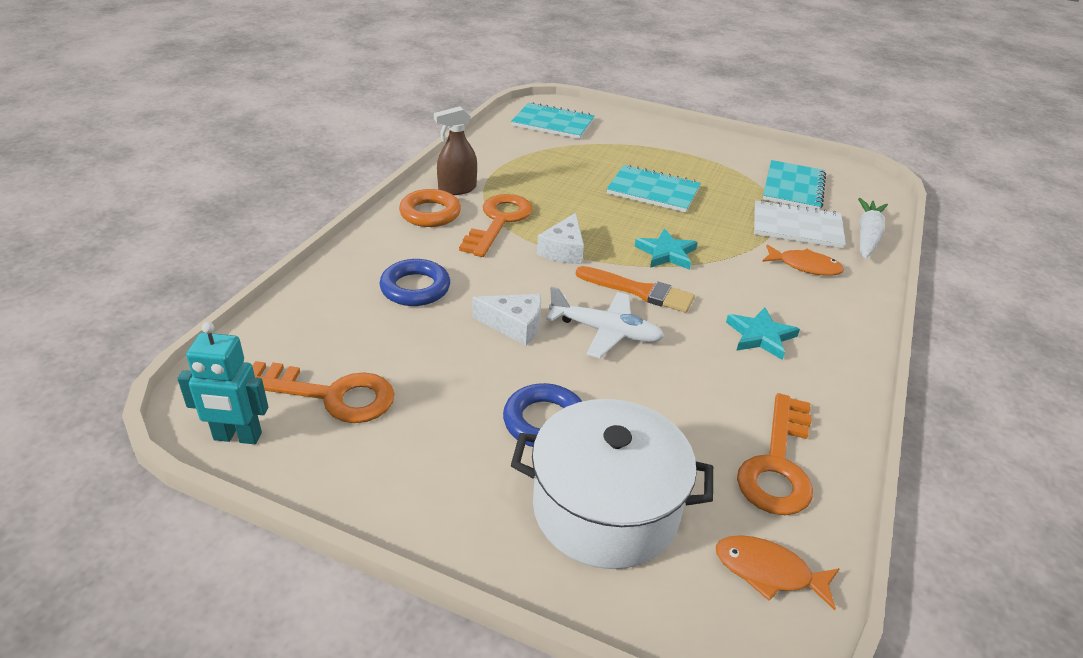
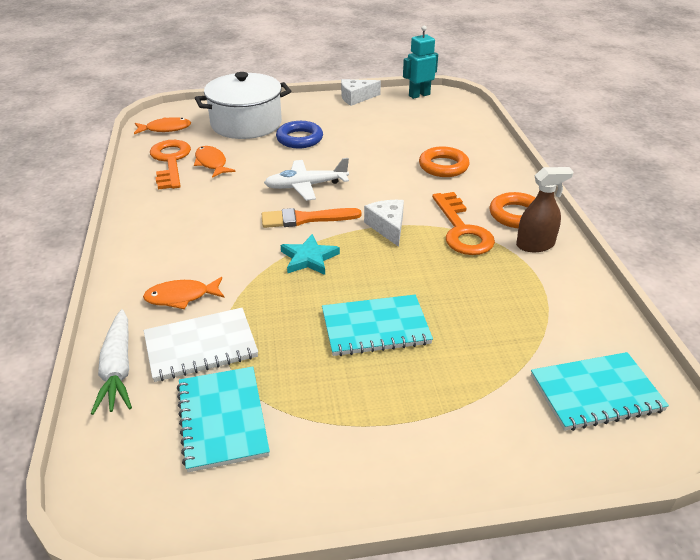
camera: 150 degrees right, 0 degrees up
orange key [252,361,395,423] -> none
blue ring [379,259,450,306] -> orange ring [419,146,469,177]
brown spray bottle [434,106,477,195] -> brown spray bottle turned 45 degrees clockwise [516,167,574,252]
white cheese [472,294,541,346] -> white cheese moved to [341,79,381,106]
turquoise star [726,307,800,360] -> none
none -> orange fish [194,146,236,178]

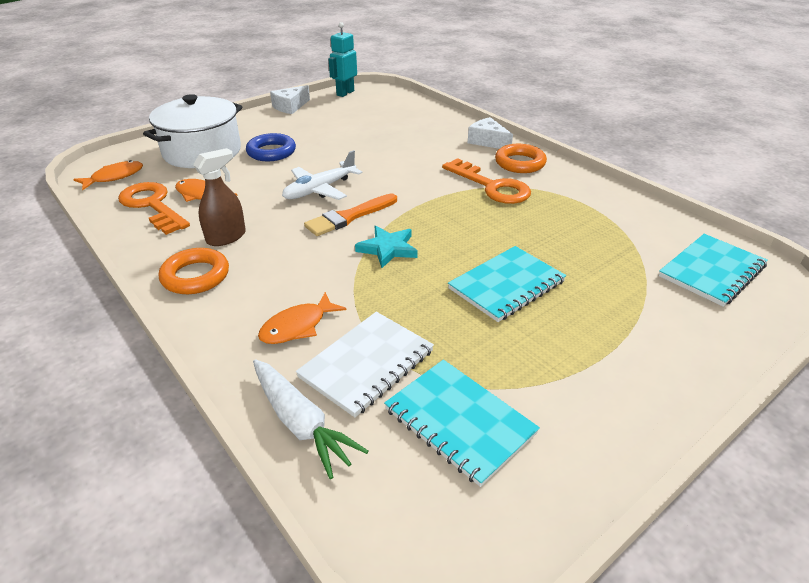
camera: 30 degrees left, 0 degrees up
white cheese [364,200,404,247] -> white cheese moved to [468,117,513,149]
orange ring [419,146,469,177] -> orange ring moved to [159,248,229,294]
brown spray bottle [516,167,574,252] -> brown spray bottle moved to [193,148,246,246]

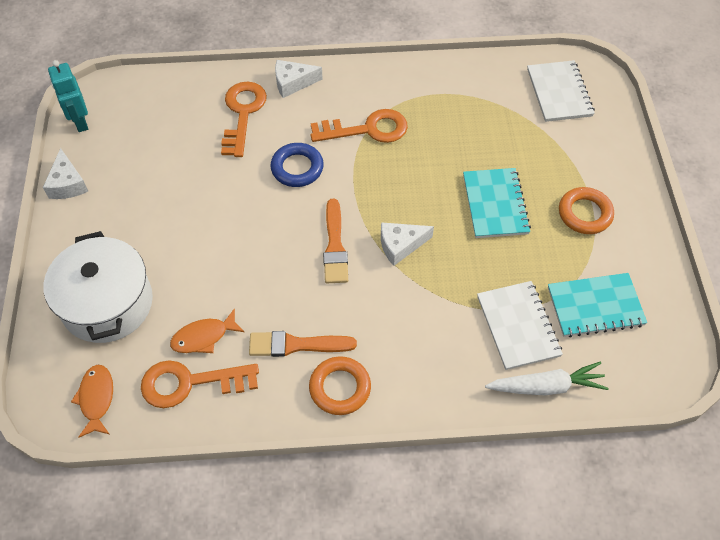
camera: 55 degrees left, 20 degrees up
brown spray bottle [193,148,246,246] -> orange brush [249,331,357,357]
blue ring [246,133,296,161] -> blue ring moved to [270,143,324,187]
orange fish [258,292,346,344] -> none
white plane [282,150,363,200] -> none
turquoise star [355,226,418,268] -> white cheese [381,222,434,266]
orange ring [495,144,547,173] -> orange ring moved to [559,187,614,234]
turquoise notebook [659,234,768,307] -> white notebook [527,60,595,122]
none -> orange key [221,82,267,157]

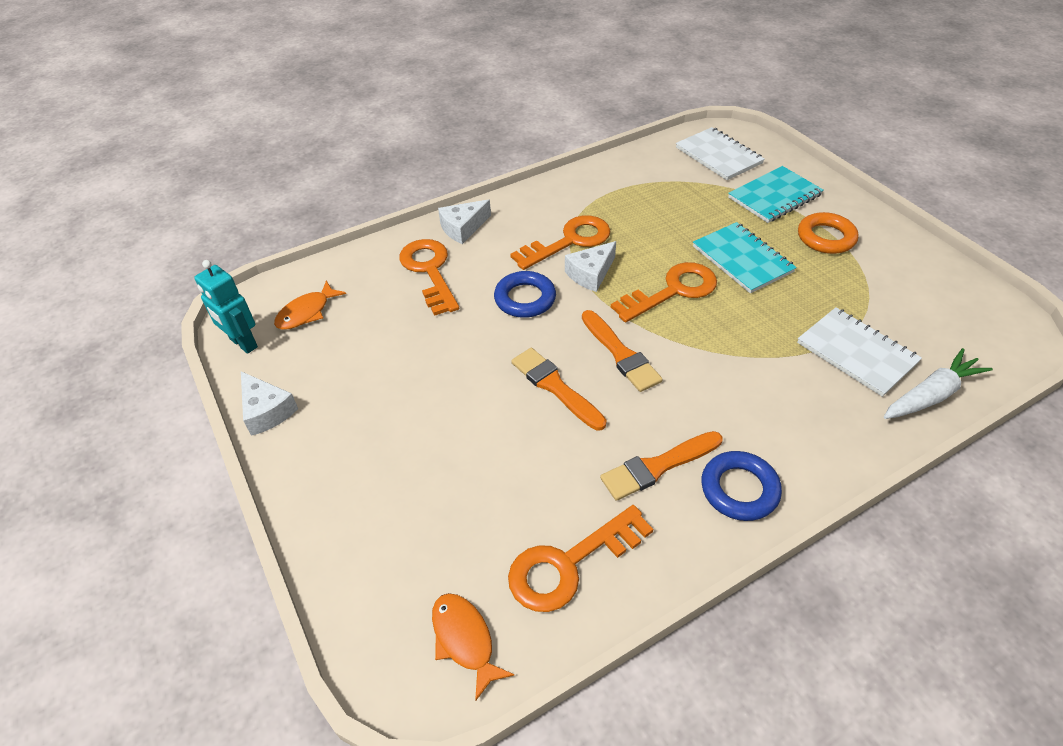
camera: 25 degrees left, 10 degrees down
white pot [43,231,153,343] -> none
orange fish [170,308,245,353] -> orange fish moved to [274,281,346,330]
orange ring [309,356,371,415] -> blue ring [701,451,782,521]
white cheese [381,222,434,266] -> white cheese moved to [565,241,616,292]
turquoise notebook [548,273,647,338] -> turquoise notebook moved to [728,166,824,223]
none -> orange brush [511,348,607,430]
none -> orange key [611,262,717,323]

